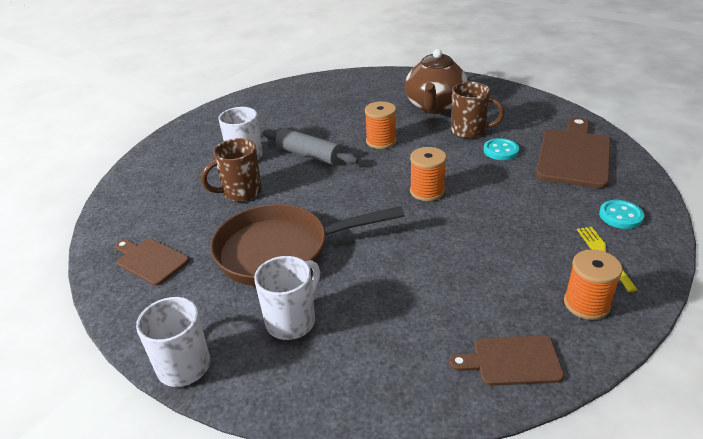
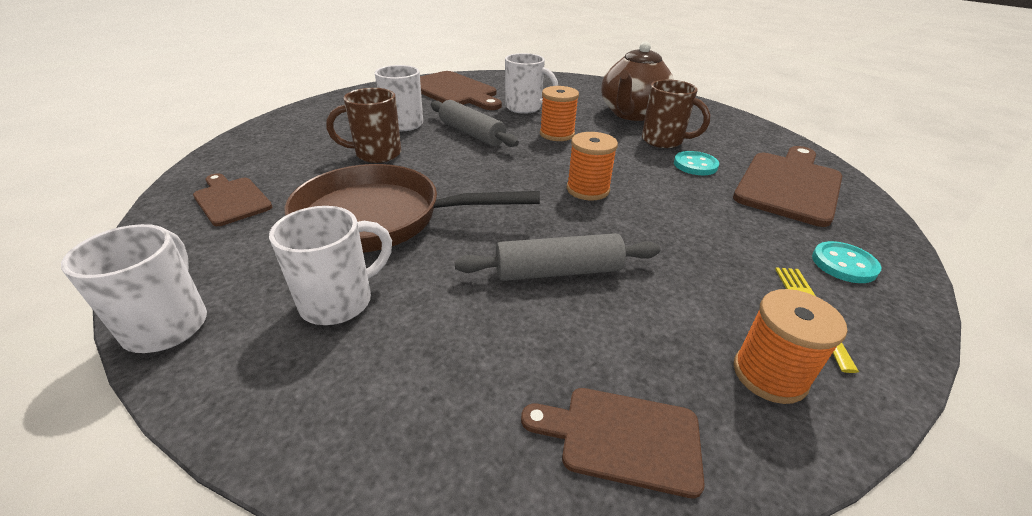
camera: 10 degrees right, 0 degrees up
none -> brown cutting board [420,71,502,110]
none -> grey rolling pin [455,233,660,281]
none -> white mug [505,53,558,114]

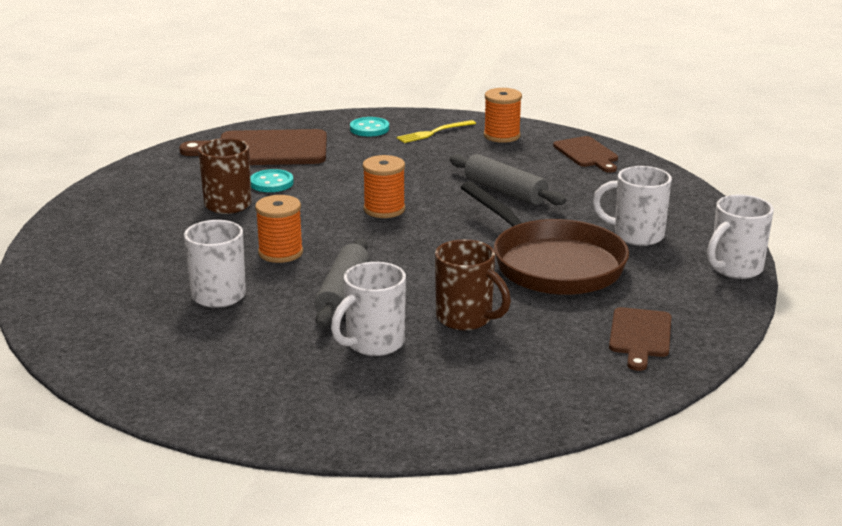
camera: 125 degrees left, 10 degrees down
brown cutting board [420,71,502,110] -> none
brown teapot [601,41,674,121] -> none

